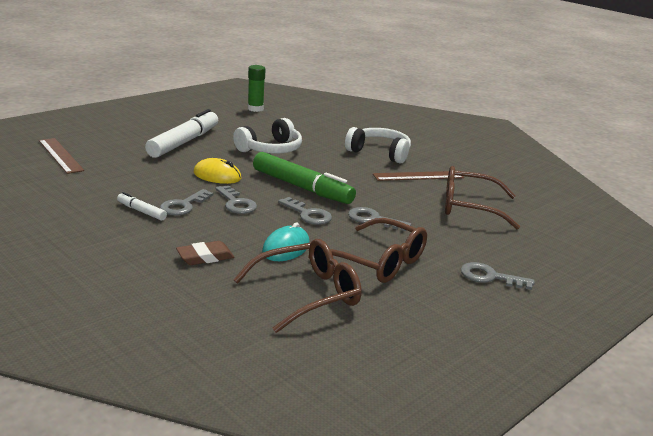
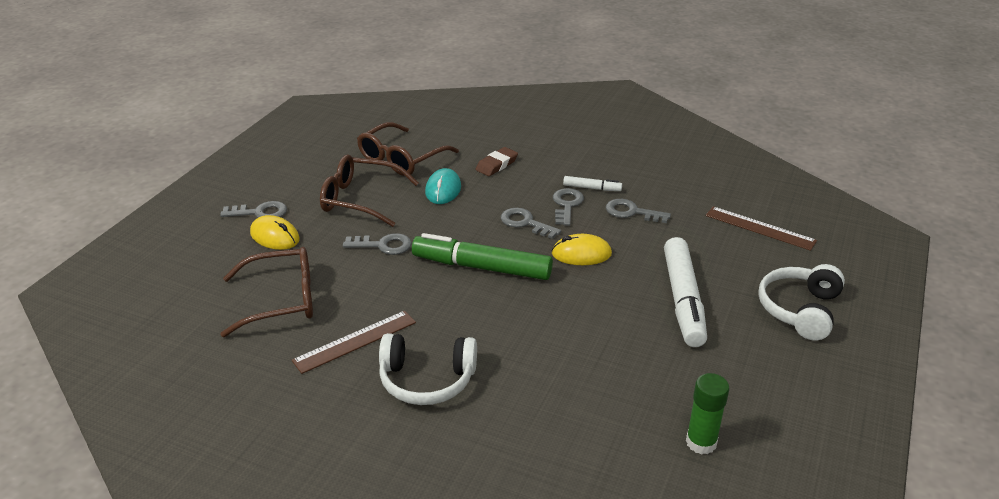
camera: 160 degrees right, 10 degrees up
white headphones [233,118,302,154] -> white headphones moved to [758,264,845,341]
grey key [278,197,332,225] -> grey key moved to [606,199,671,223]
none -> yellow mouse [250,215,300,250]

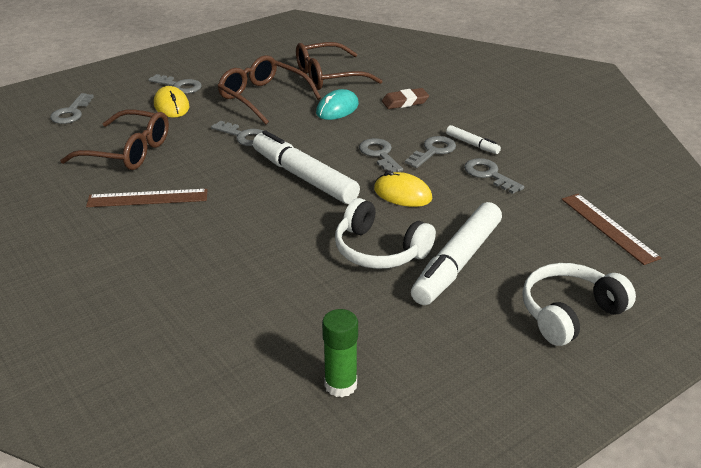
camera: 30 degrees right, 0 degrees up
white headphones [379,333,477,405] -> white headphones moved to [335,198,436,269]
green marker [412,233,553,280] -> white marker [253,130,360,204]
none -> grey key [50,93,94,124]

